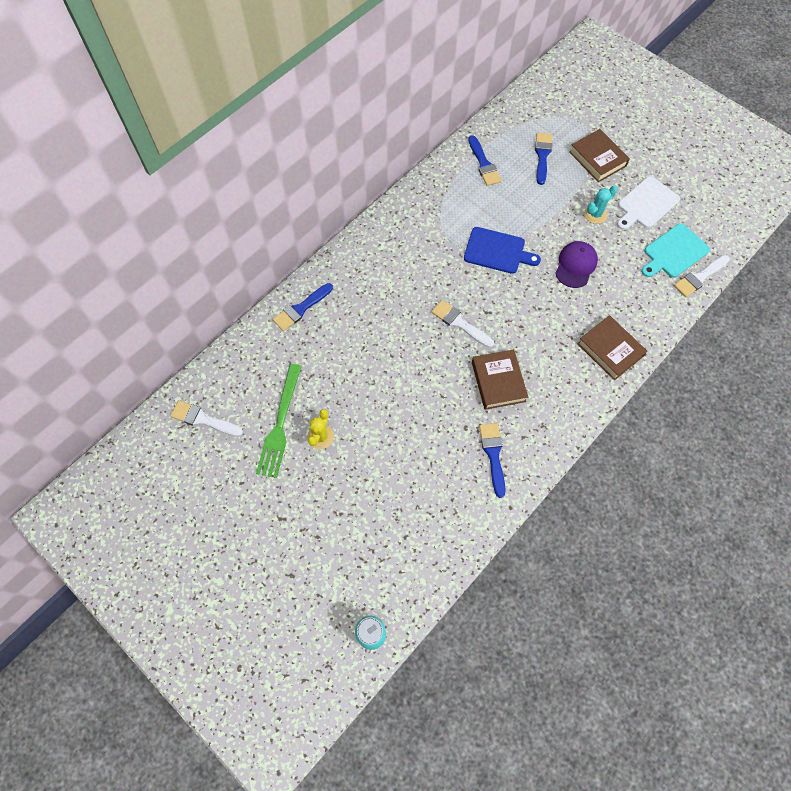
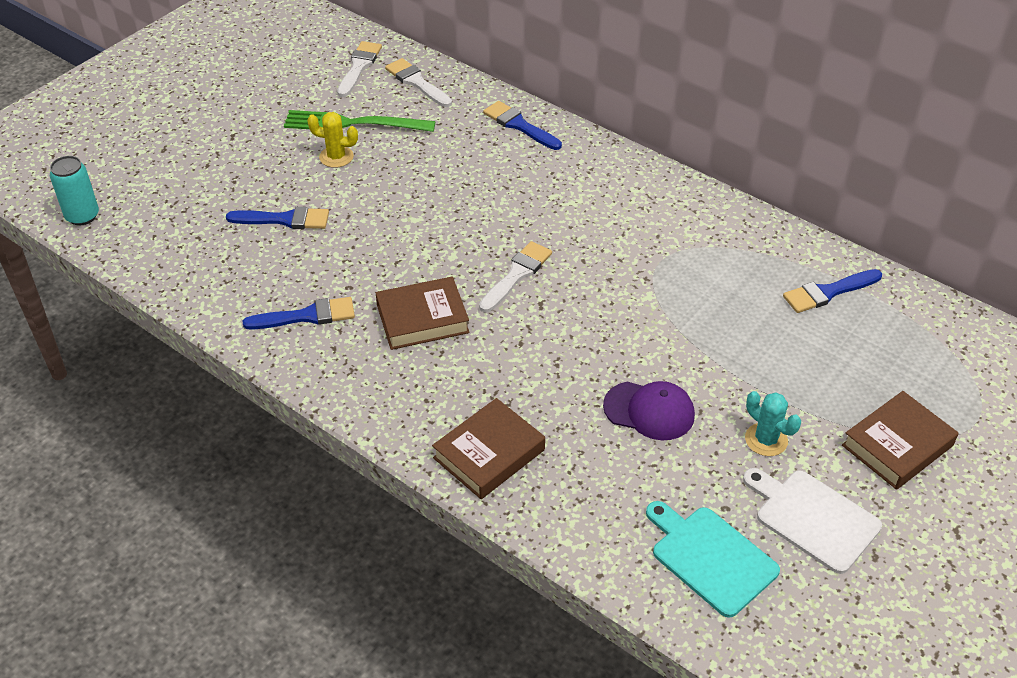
camera: 85 degrees right, 20 degrees down
blue cutting board [464,227,541,274] -> none
blue brush [535,133,552,185] -> blue brush moved to [226,207,329,229]
white brush [674,255,730,297] -> white brush moved to [385,58,452,107]

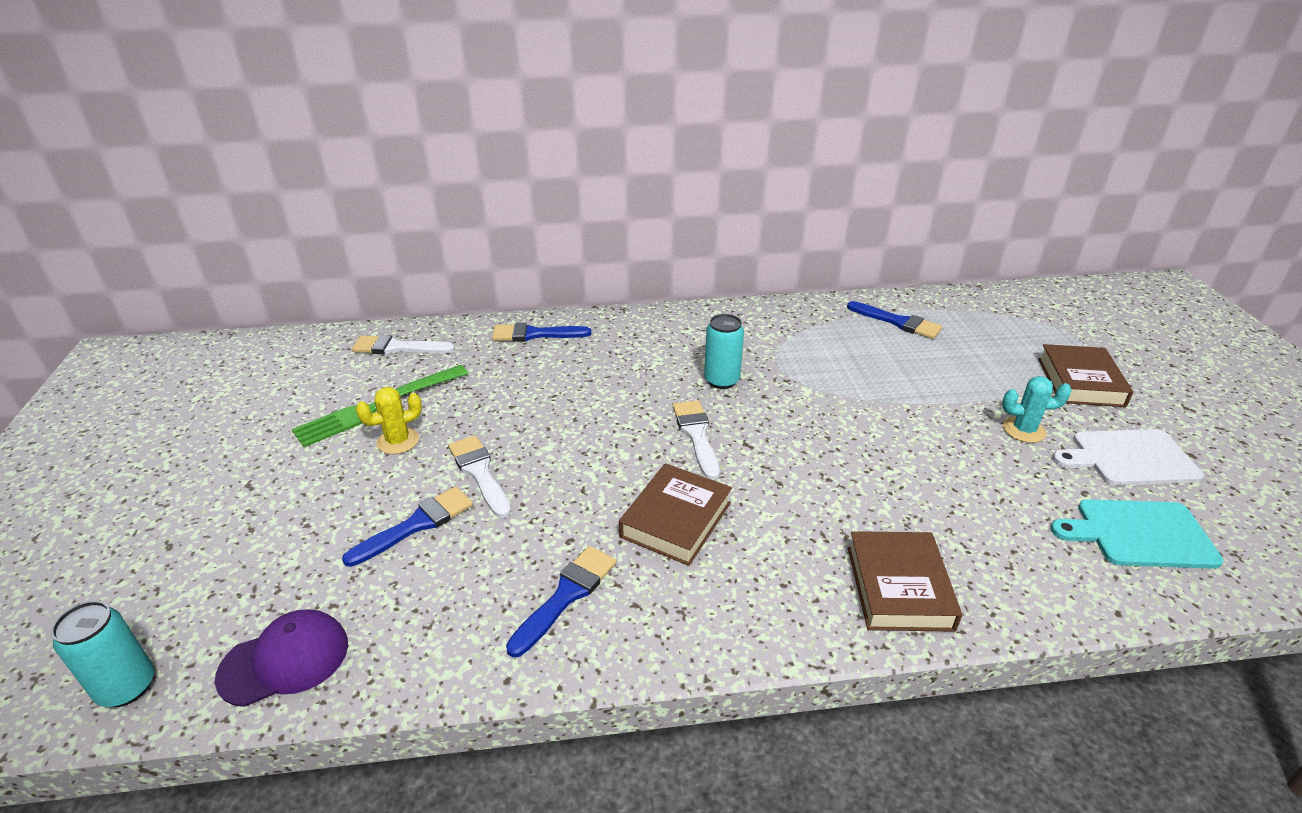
camera: 45 degrees left, 10 degrees down
white brush [337,41,382,97] -> white brush moved to [448,435,511,518]
purple cap [603,381,695,440] -> purple cap moved to [215,609,348,707]
blue brush [783,269,882,313] -> blue brush turned 75 degrees counterclockwise [847,301,942,339]
none -> turquoise can [704,314,744,389]

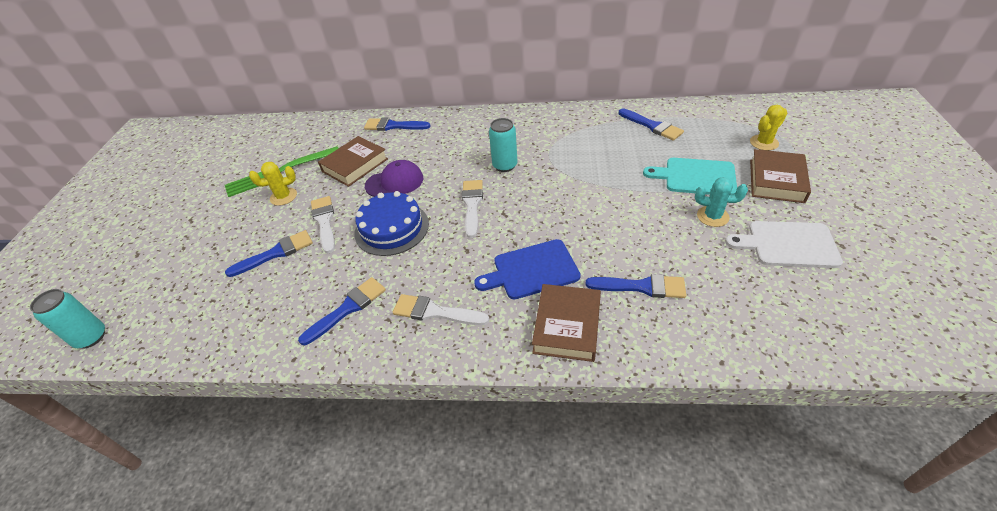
camera: 15 degrees right, 10 degrees up
purple cap [215,609,348,707] -> purple cap moved to [365,160,423,197]
white brush [352,335,455,355] -> white brush moved to [393,294,489,325]
brown book [619,463,732,566] -> brown book moved to [318,136,388,187]
turquoise cutting board [1050,499,1223,569] -> turquoise cutting board moved to [643,158,737,195]
none -> blue cake [355,191,429,256]
none -> blue cutting board [474,239,581,299]
none -> blue brush [586,274,686,298]
none -> yellow cactus [750,105,787,151]

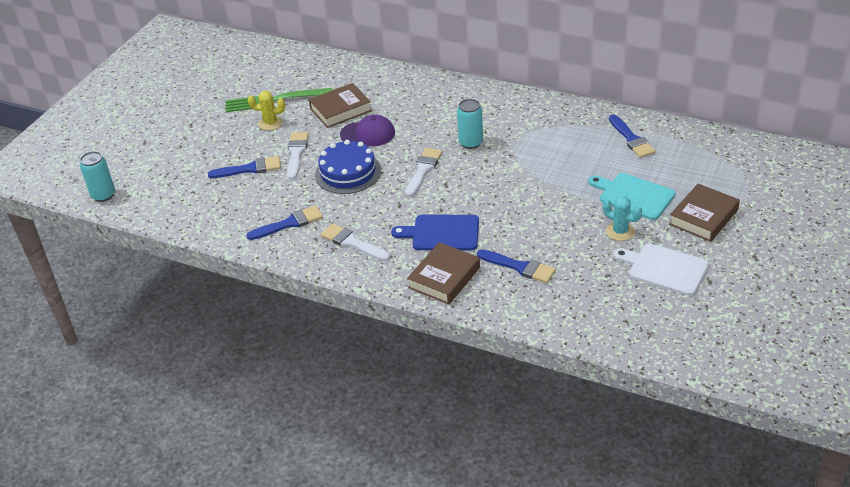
camera: 20 degrees right, 5 degrees down
blue brush [364,118,431,131] -> none
yellow cactus [750,105,787,151] -> none

